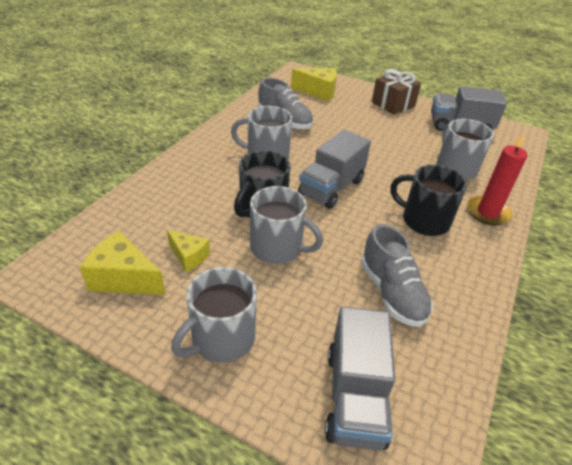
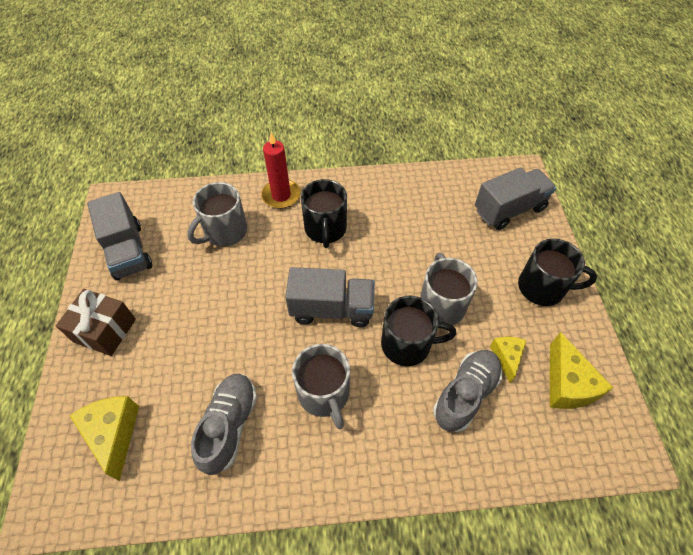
camera: 120 degrees left, 15 degrees up
grey mug [171,267,257,363] -> black mug [518,238,597,306]
grey shoe [361,224,433,327] -> grey shoe moved to [433,350,502,432]

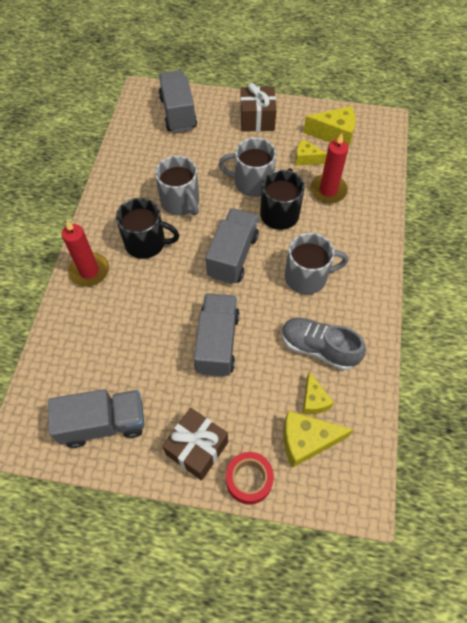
camera: 75 degrees left, 5 degrees up
grey mug [187,182,247,246] -> grey mug moved to [155,156,199,216]
grey shoe [433,350,502,432] -> red candle [310,133,348,204]
black mug [518,238,597,306] -> brown gift [240,83,276,132]
none -> grey truck [194,293,240,377]
none -> red tape [226,452,274,505]
none -> yellow cheese [302,371,334,415]

